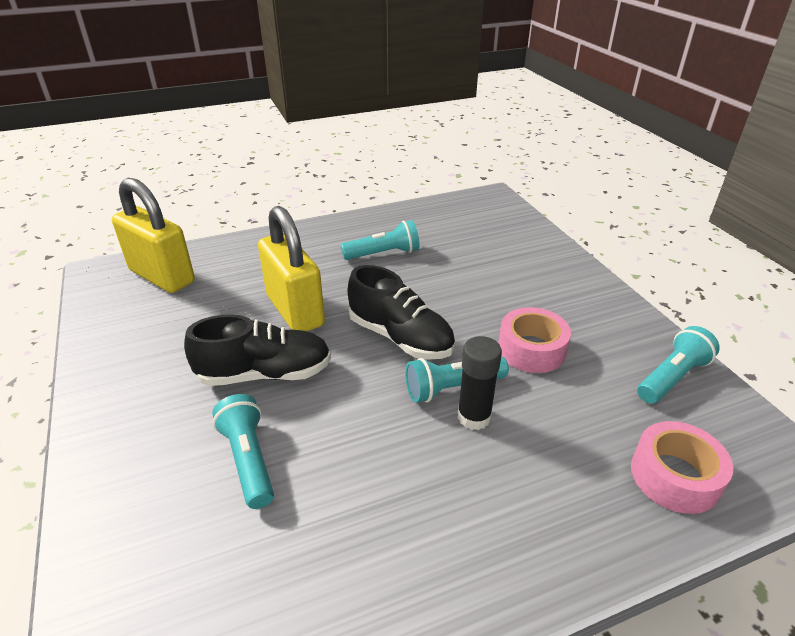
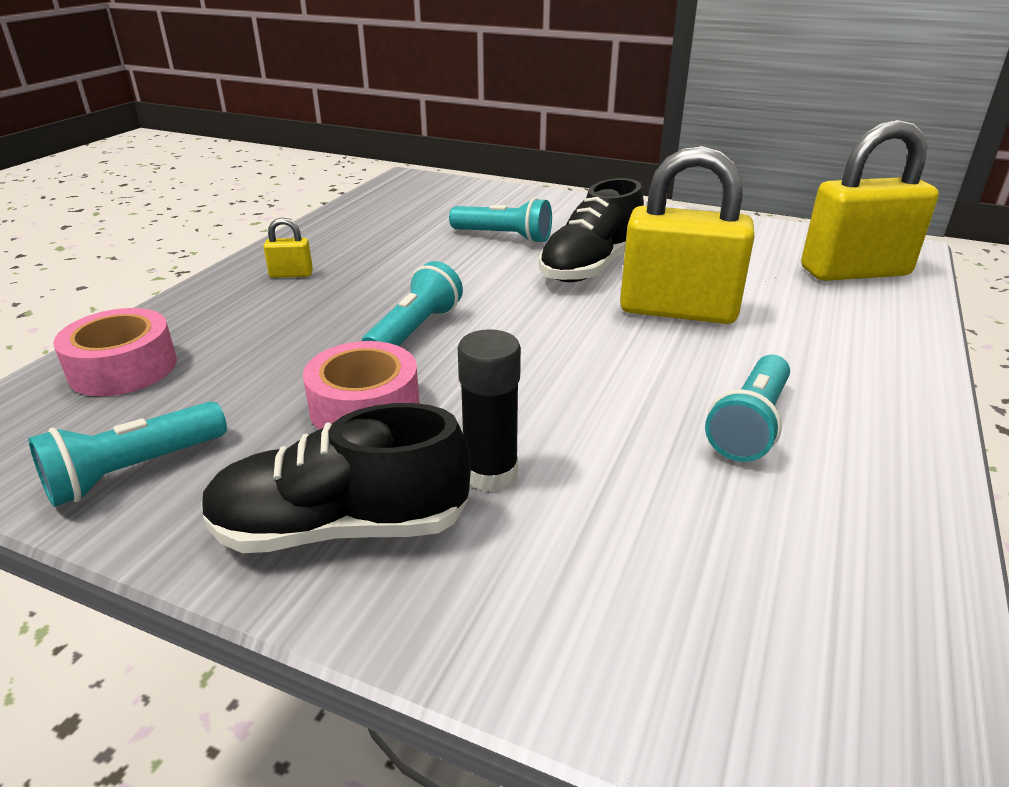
camera: 135 degrees right, 5 degrees down
black shoe [348,265,455,359] -> black shoe moved to [201,403,471,553]
black glue stick [458,336,502,430] -> black glue stick moved to [458,329,521,492]
turquoise flashlight [637,326,720,404] -> turquoise flashlight turned 45 degrees clockwise [28,401,227,507]
none -> yellow padlock [263,218,313,278]

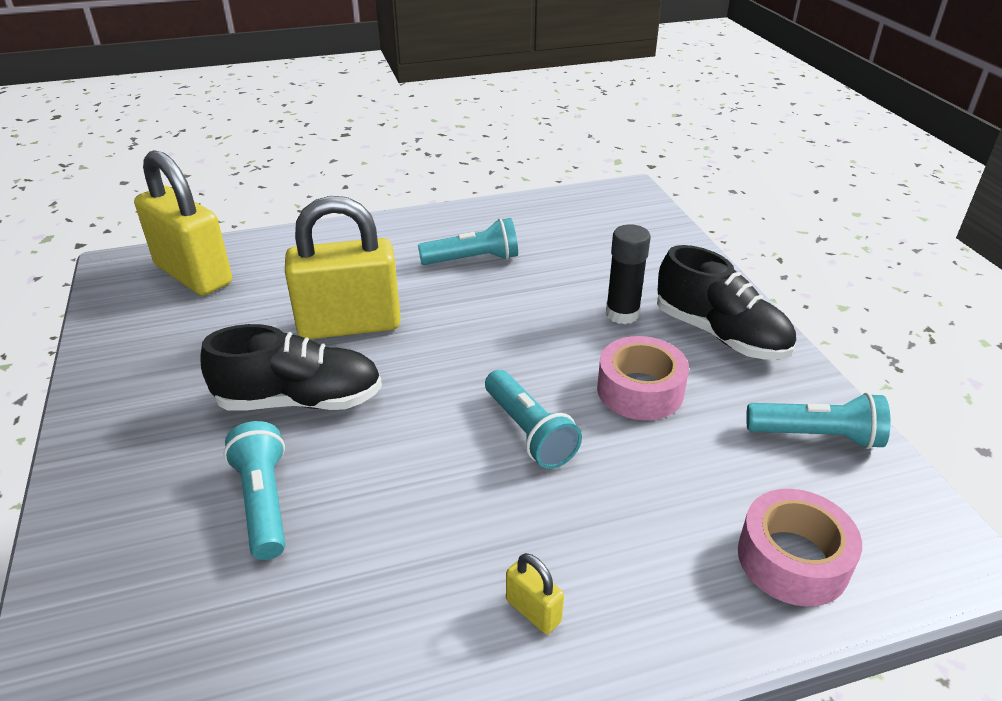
camera: 130 degrees left, 5 degrees up
turquoise flashlight [362,261,463,346] -> turquoise flashlight turned 105 degrees counterclockwise [485,370,582,469]
yellow padlock [620,146,754,324] -> yellow padlock turned 75 degrees counterclockwise [285,196,401,339]

